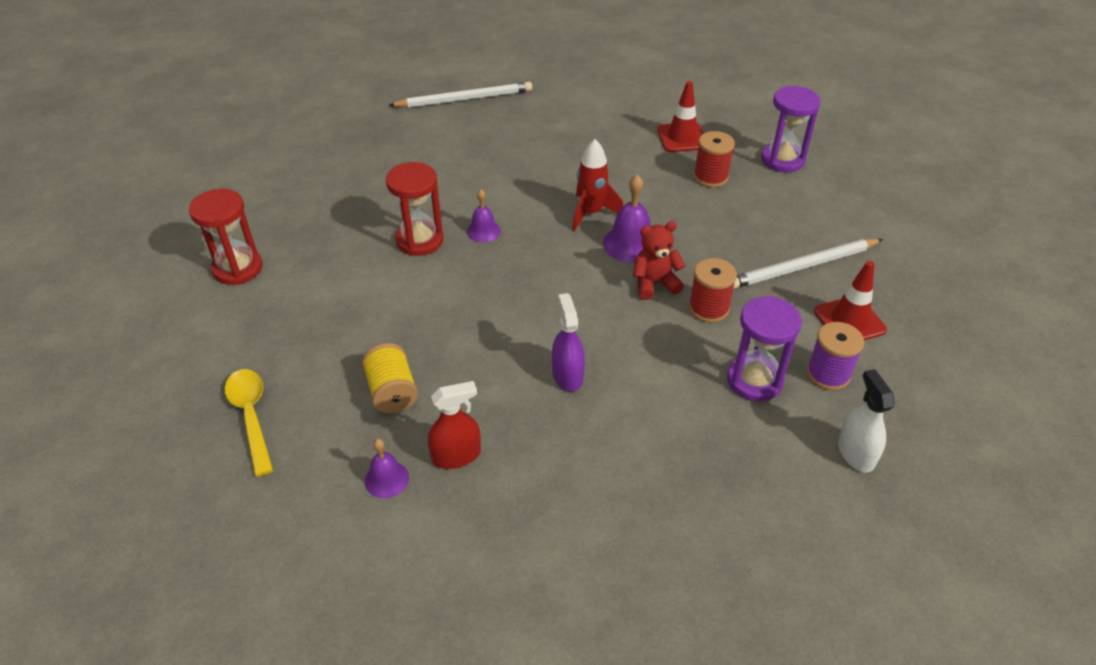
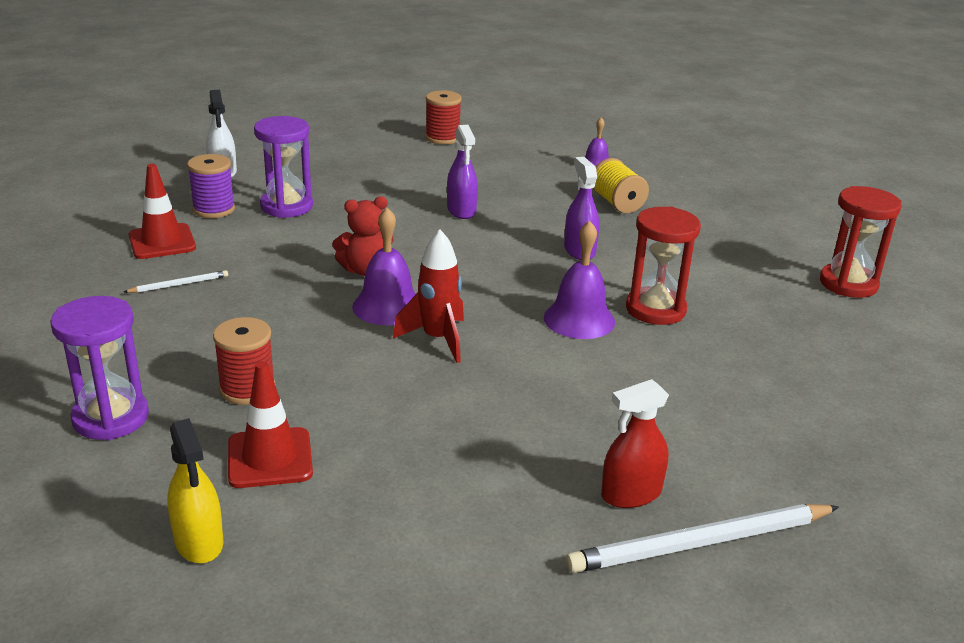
camera: 175 degrees right, 15 degrees down
yellow spoon [225,369,273,477] -> none
red spray bottle [428,381,481,469] -> red spray bottle moved to [601,379,669,508]
purple bell [467,190,501,242] -> purple bell [544,220,615,339], size x1.61
red spool [689,258,737,323] -> red spool moved to [425,90,462,144]
white pencil [733,239,883,289] -> white pencil [124,270,228,293], size x0.47
none -> yellow spray bottle [167,418,224,563]
none -> purple spray bottle [564,157,599,260]

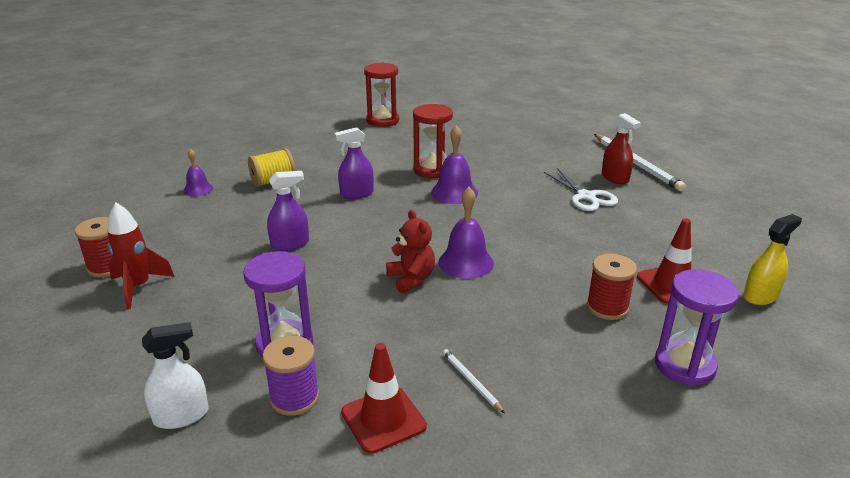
camera: 95 degrees left, 0 degrees up
red rocket [393,229,464,363] -> red rocket moved to [107,203,175,309]
none -> white scissors [544,168,618,211]

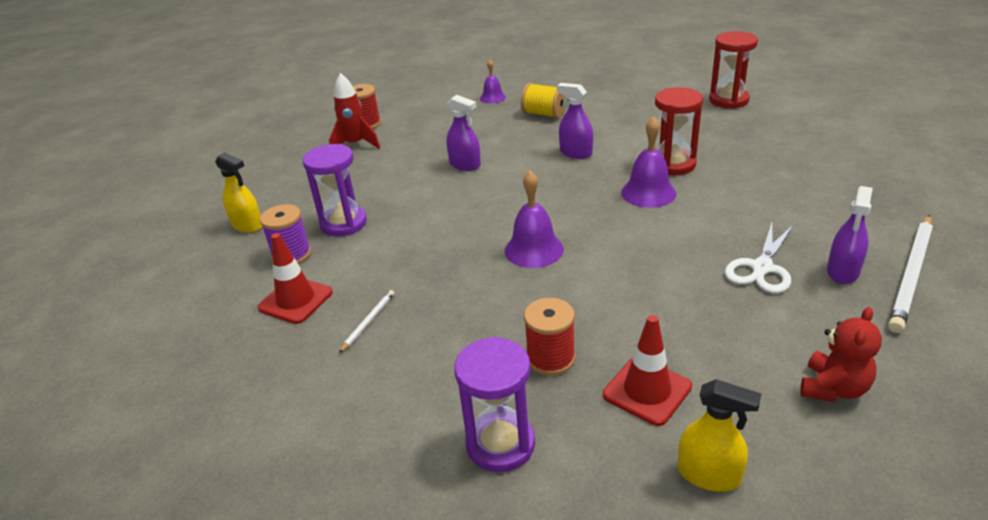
camera: 60 degrees right, 5 degrees up
white spray bottle [142,322,209,429] -> yellow spray bottle [215,152,262,233]
red teddy bear [386,210,435,293] -> red teddy bear moved to [801,307,882,402]
red spray bottle [602,113,641,184] -> purple spray bottle [827,186,873,284]

